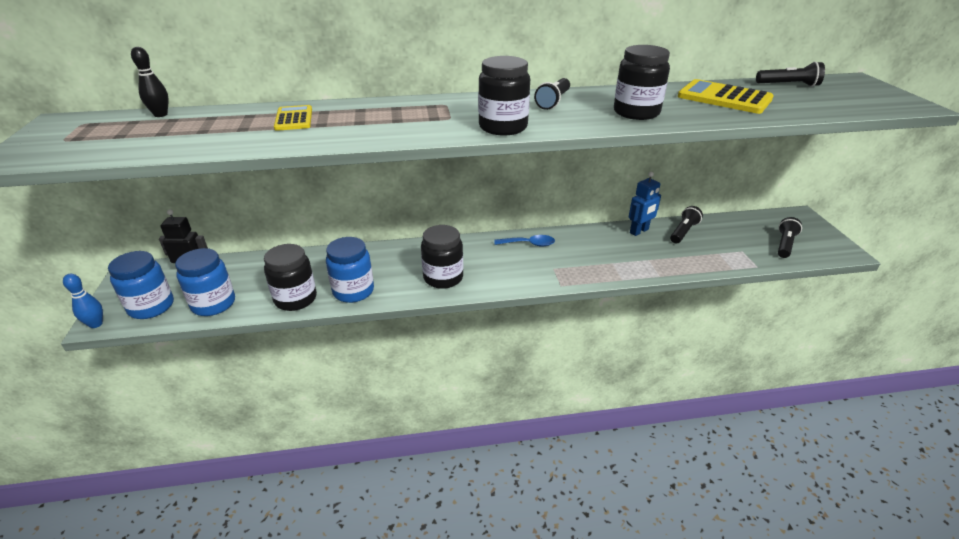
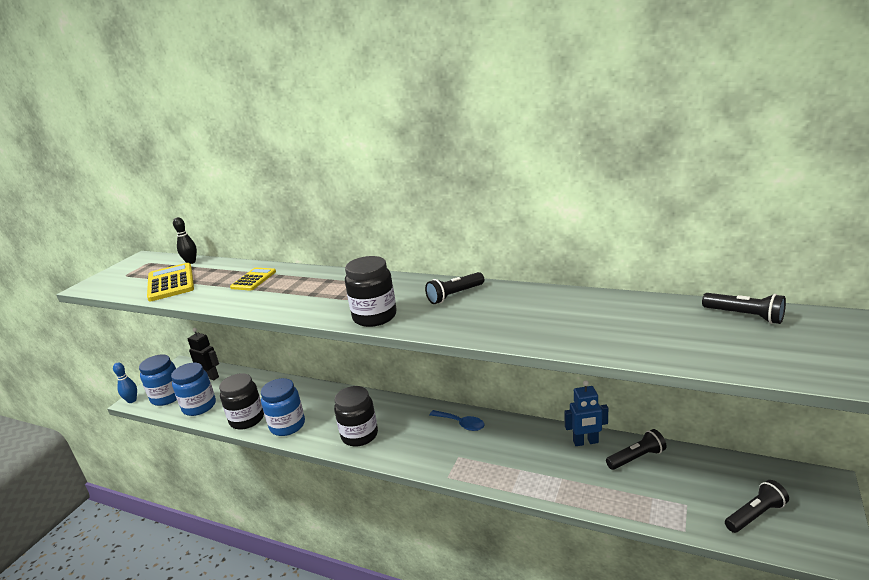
camera: 35 degrees right, 10 degrees down
black jar [614,45,670,120] -> none
yellow calculator [678,79,774,114] -> yellow calculator moved to [147,263,194,301]

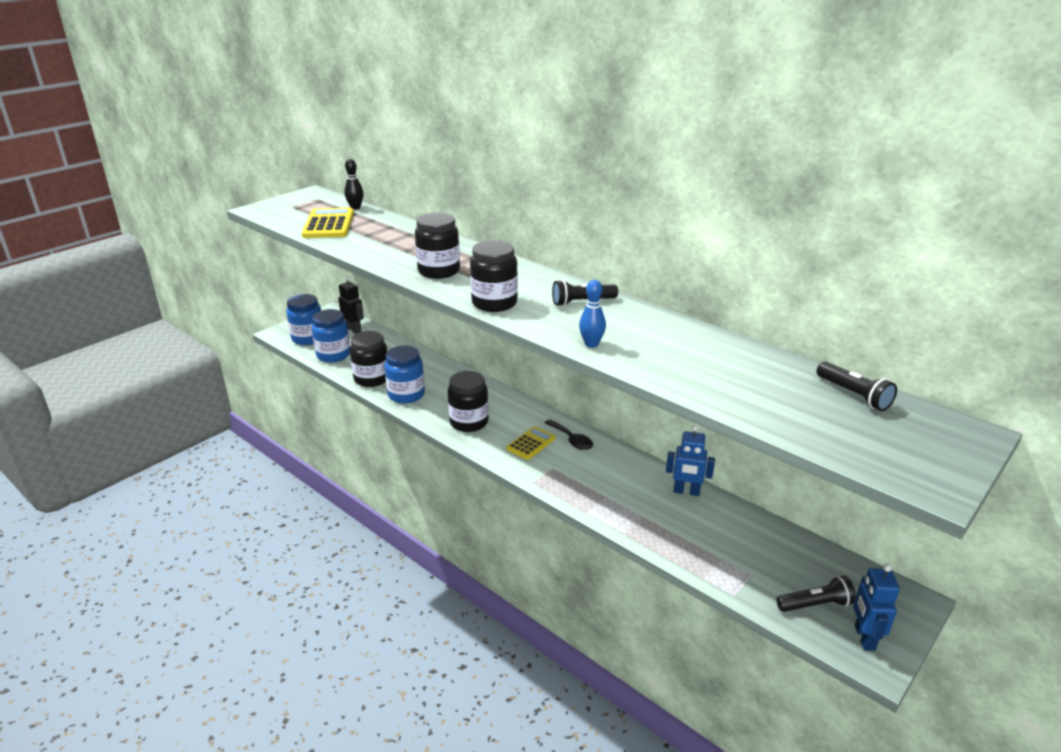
camera: 15 degrees right, 5 degrees up
blue bowling pin [113,363,137,403] -> blue bowling pin moved to [579,280,606,348]
yellow calculator [230,268,276,291] -> yellow calculator moved to [506,426,555,460]
blue spoon [429,410,484,431] -> black spoon [544,419,593,450]
black flashlight [606,429,667,470] -> none
none -> black jar [415,213,460,279]
none -> blue robot [853,564,900,651]

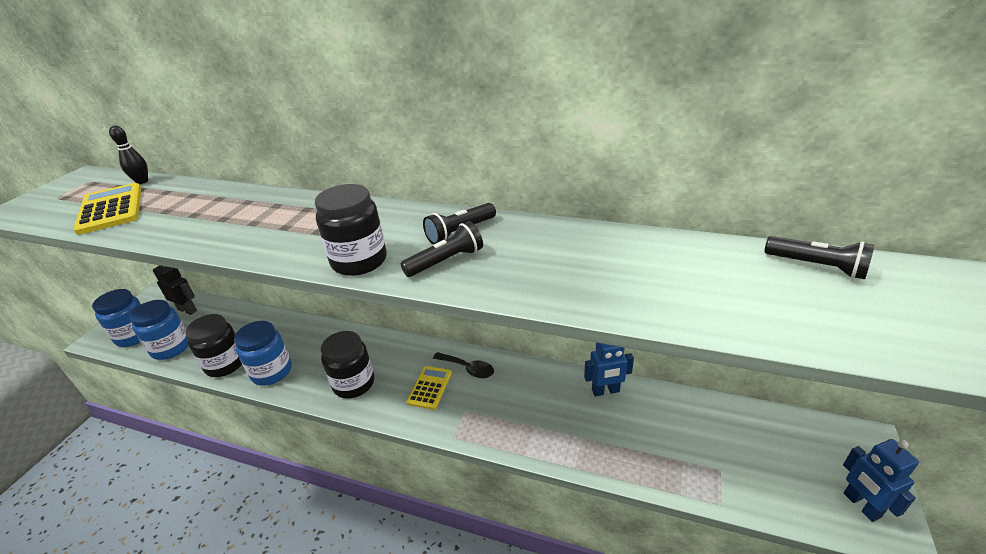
camera: 20 degrees left, 5 degrees up
black jar [415,213,460,279] -> none
blue bowling pin [579,280,606,348] -> none
black flashlight [776,576,856,612] -> black flashlight moved to [400,221,483,277]

